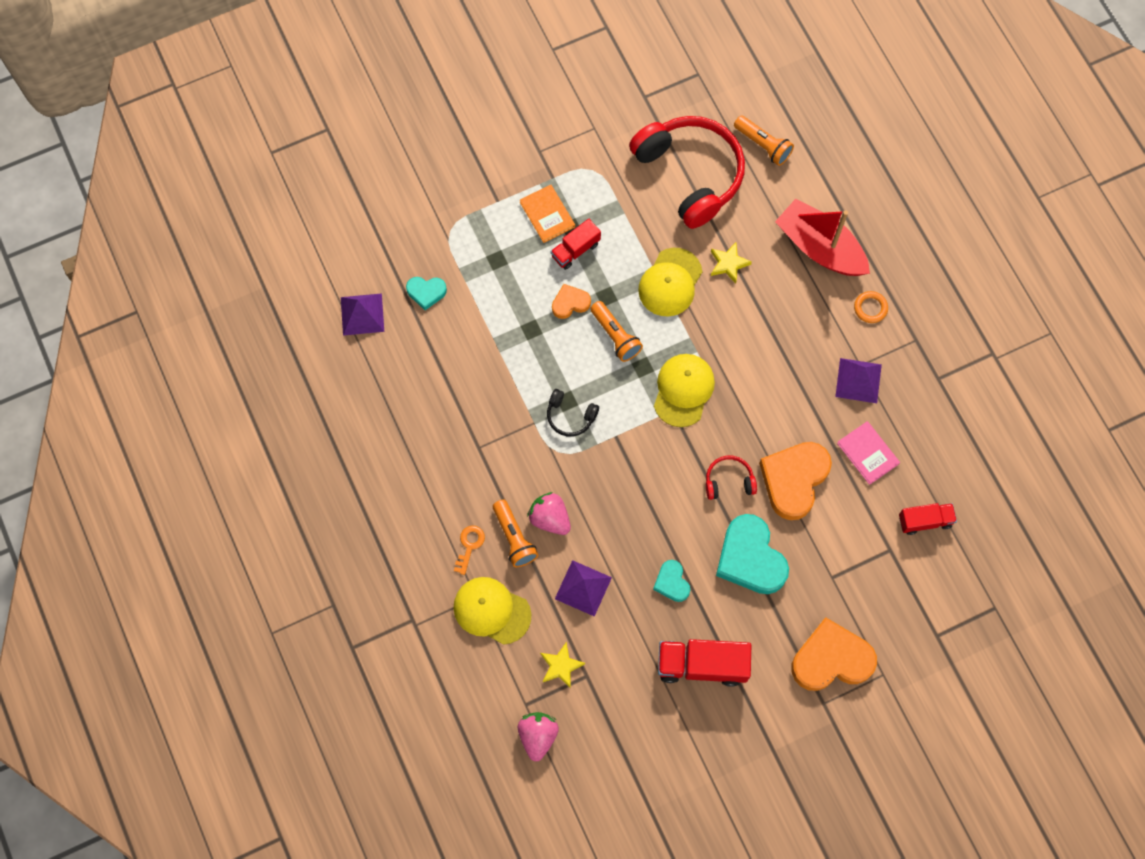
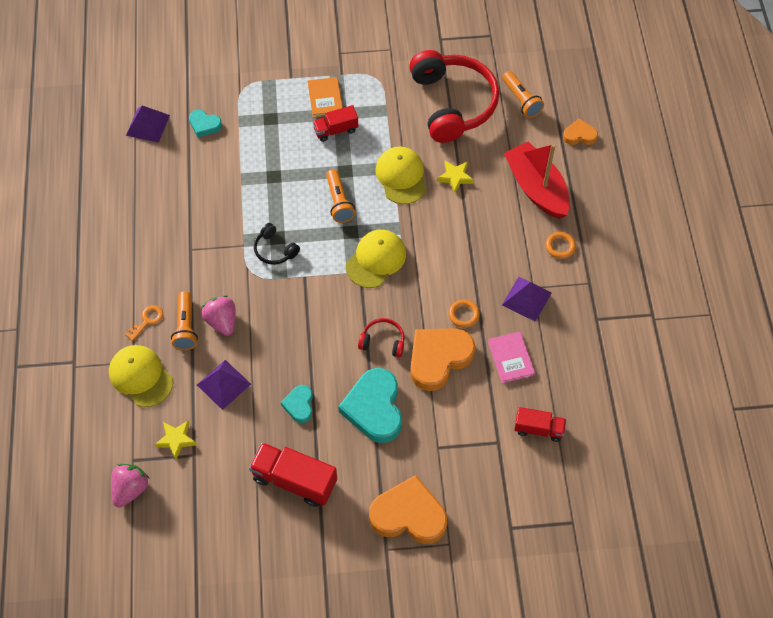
camera: 20 degrees right, 10 degrees down
orange heart [552,284,591,319] -> orange heart moved to [563,118,598,145]
yellow cap [638,248,702,317] -> yellow cap turned 120 degrees clockwise [375,147,426,204]
none -> orange ring [448,299,480,328]

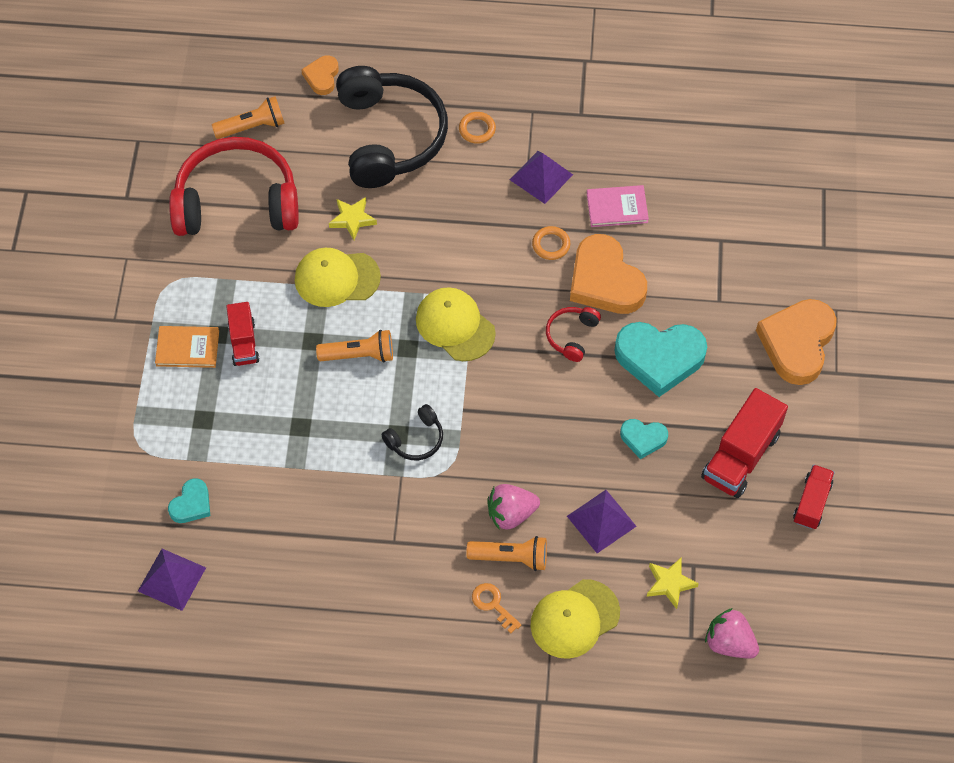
camera: 80 degrees left, 0 degrees up
red boat [504,142,570,219] -> black headphones [336,66,448,188]
red truck [514,407,566,442] -> red truck moved to [793,465,835,529]

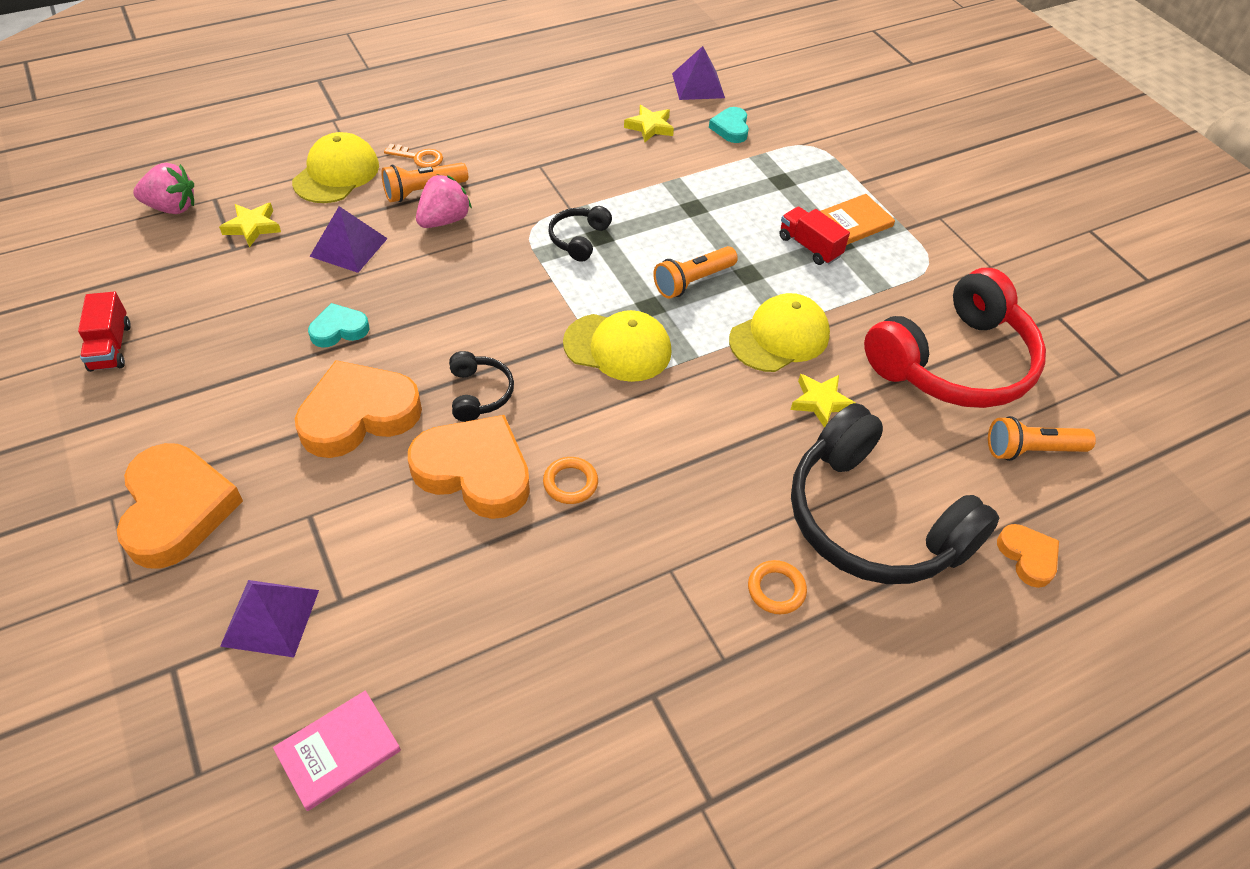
camera: 145 degrees right, 10 degrees down
orange flashlight [212,96,285,139] -> orange flashlight turned 45 degrees clockwise [988,416,1096,461]
purple pyramid [510,151,573,204] -> purple pyramid moved to [220,580,319,657]
red headphones [546,307,601,362] -> black headphones [449,351,514,422]
pink book [587,185,649,227] -> pink book moved to [273,691,401,811]
turquoise heart [614,322,707,397] -> orange heart [295,360,422,458]
red truck [701,388,788,498] -> none
none -> yellow star [624,105,674,142]

